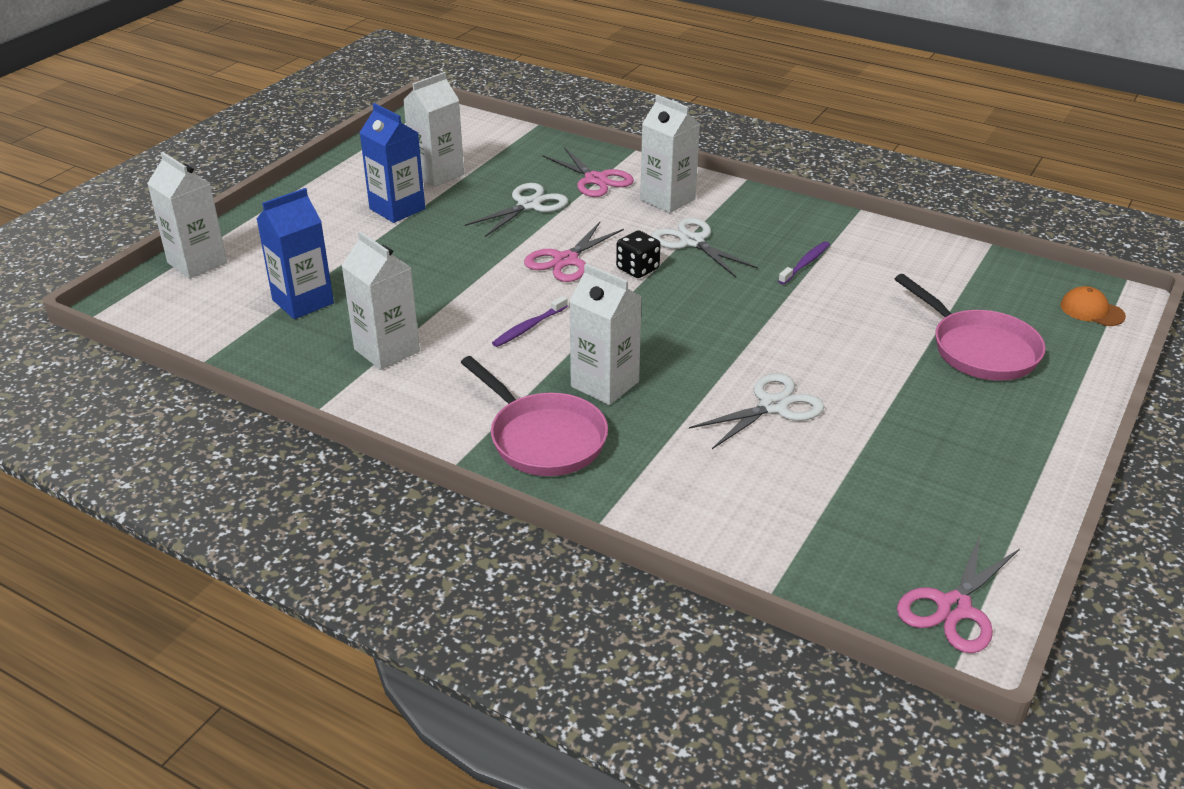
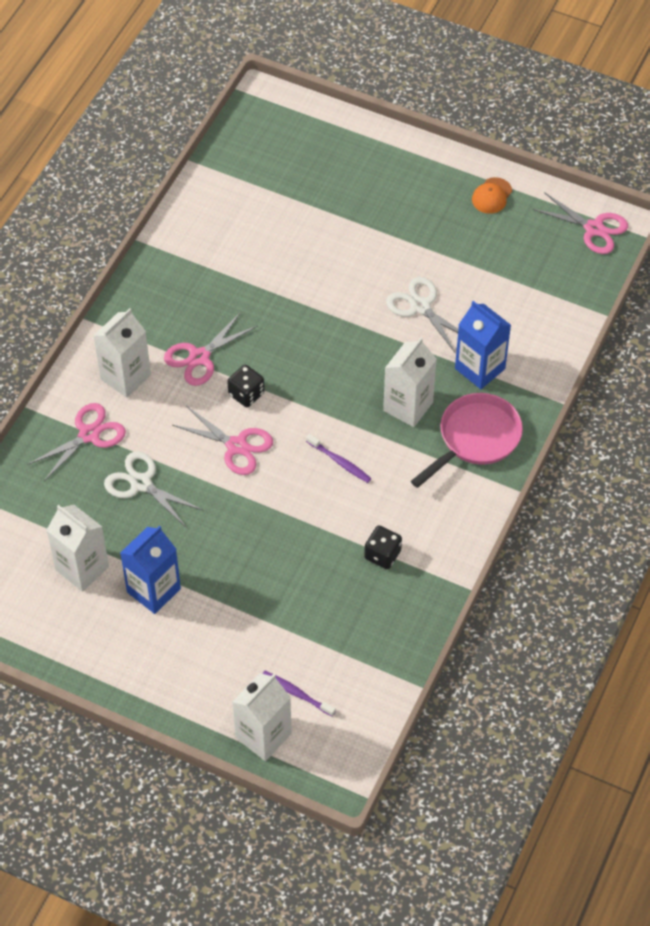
camera: 95 degrees left, 20 degrees up
blue carton [257,188,334,319] -> blue carton moved to [455,301,511,389]
white carton [341,231,420,370] -> black dice [364,525,402,569]
white scissors [651,217,758,277] -> pink scissors [164,312,257,386]
purple toothbrush [778,241,830,285] -> purple toothbrush moved to [262,671,336,717]
pink pan [895,274,1046,381] -> none
orange cap [1060,286,1126,326] -> orange cap moved to [472,177,512,214]

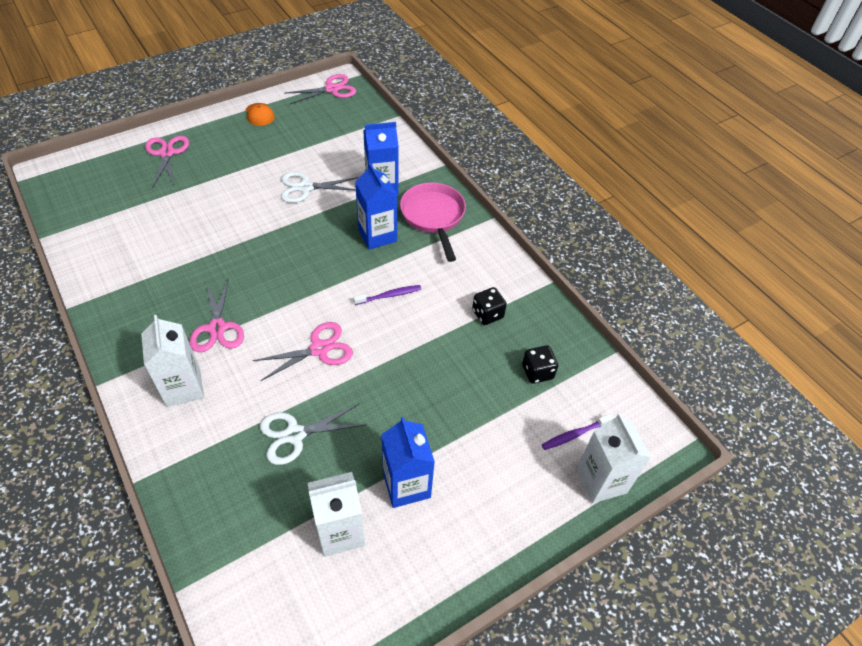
camera: 60 degrees left, 5 degrees down
pink scissors [27,403,126,481] -> pink scissors moved to [145,136,189,187]
black dice [227,365,265,407] -> black dice moved to [522,345,558,384]
white carton [383,338,437,427] -> blue carton [355,163,397,250]

